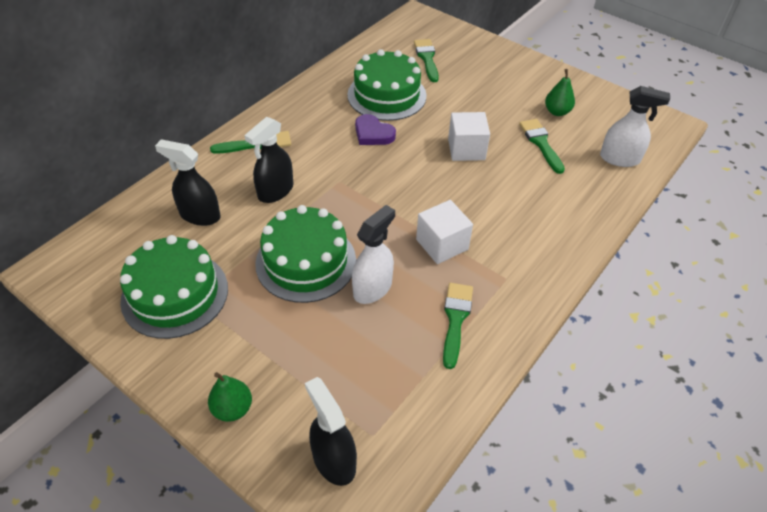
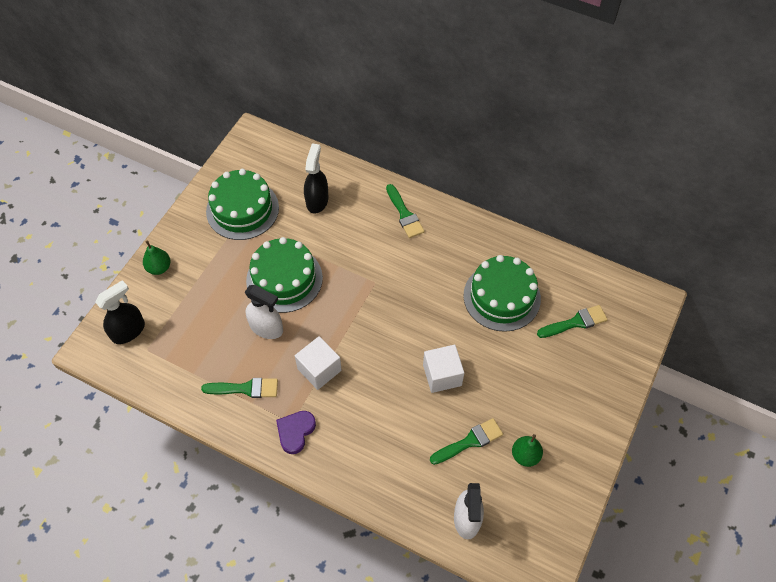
camera: 80 degrees right, 10 degrees up
black spray bottle [244,117,293,203] -> none
purple heart [355,114,396,145] -> purple heart moved to [276,411,316,454]

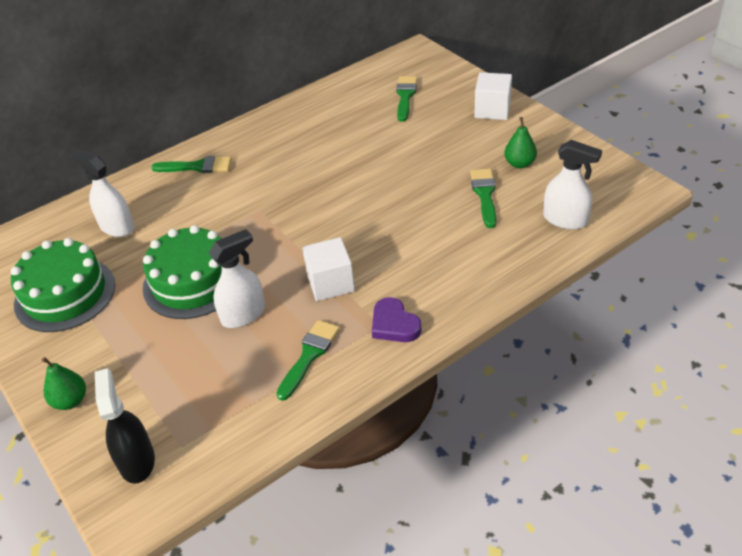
camera: 60 degrees left, 15 degrees down
black spray bottle [304,144,328,214] -> white spray bottle [71,149,134,237]
white cube [423,345,464,393] -> white cube moved to [474,72,512,120]
green cake [463,255,541,332] -> none

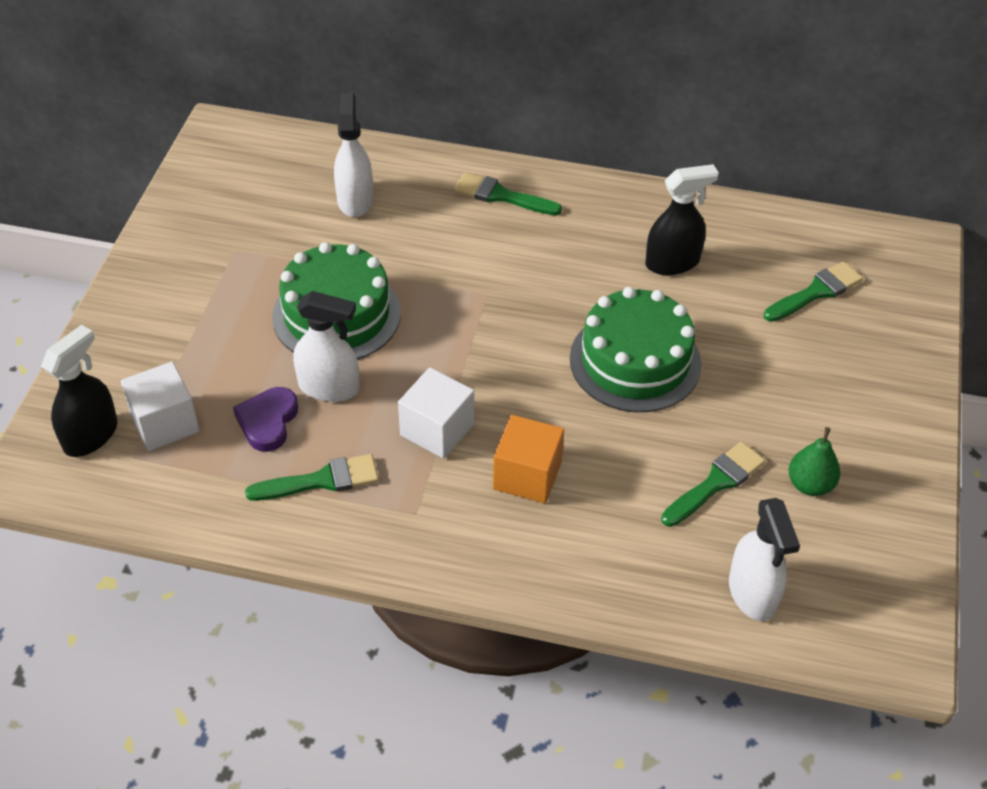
camera: 45 degrees right, 5 degrees up
green cake [11,238,115,332] -> green cake moved to [570,287,702,412]
green pear [42,357,86,410] -> none
green brush [151,156,231,173] -> green brush turned 150 degrees clockwise [454,172,562,215]
purple heart [372,297,422,342] -> purple heart moved to [233,387,298,452]
white cube [474,72,512,120] -> white cube moved to [121,361,200,451]
none -> orange cube [493,415,564,503]
none -> black spray bottle [645,164,719,275]

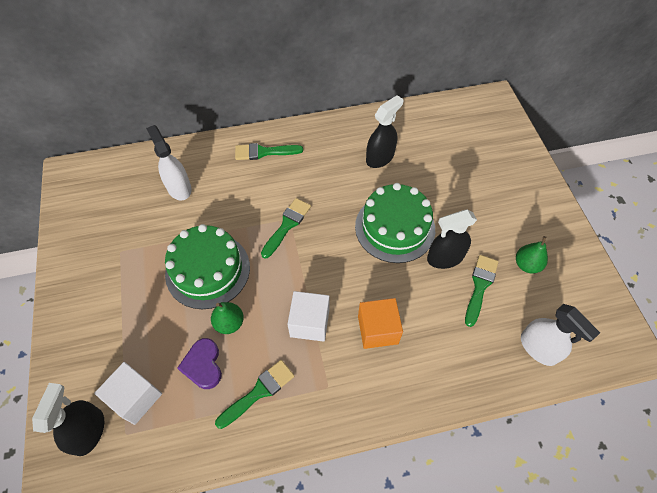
camera: 25 degrees left, 10 degrees up
white spray bottle [293,291,359,402] -> green pear [211,302,244,334]
green brush [764,261,863,322] -> green brush moved to [261,198,311,258]
none -> black spray bottle [427,210,477,269]

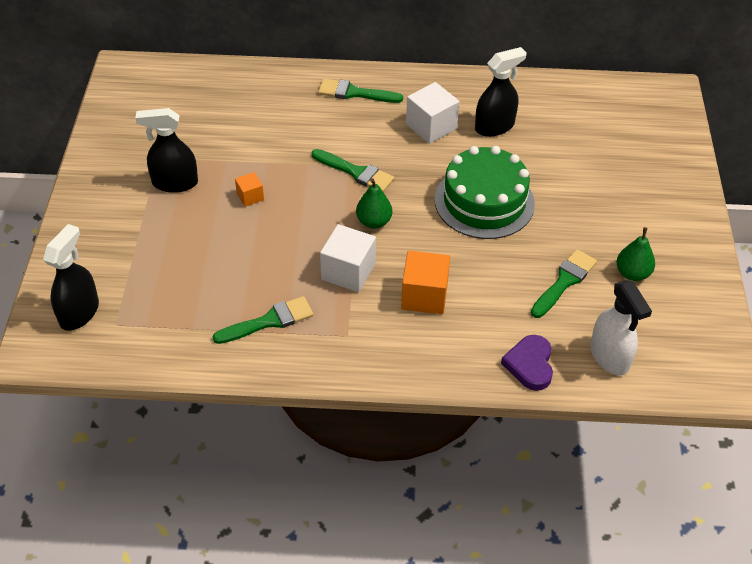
camera: 15 degrees right, 10 degrees down
white cube [94,362,162,425] -> white cube moved to [406,82,460,144]
white spray bottle [146,125,191,200] -> none
green cake [165,224,250,309] -> orange cube [235,172,264,207]
purple heart [177,338,222,389] -> purple heart moved to [501,335,553,391]
green pear [211,302,244,334] -> green pear moved to [356,178,392,229]
green brush [261,198,311,258] -> green brush turned 75 degrees clockwise [312,149,394,192]
black spray bottle [427,210,477,269] -> black spray bottle moved to [135,108,198,193]

